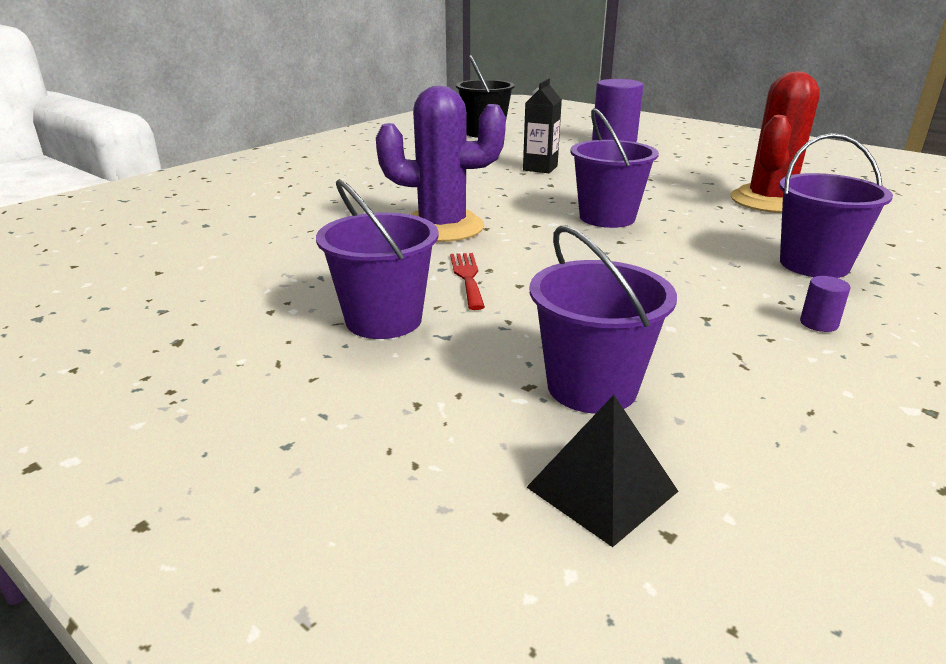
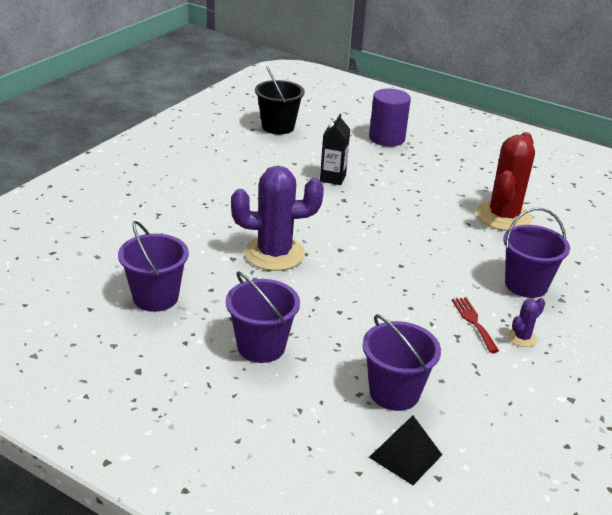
camera: 10 degrees left, 5 degrees up
red fork [450,253,485,310] -> red fork moved to [452,297,499,353]
purple bucket [570,108,659,228] -> purple bucket moved to [118,221,189,312]
purple cylinder [800,276,850,332] -> purple cactus [508,298,545,347]

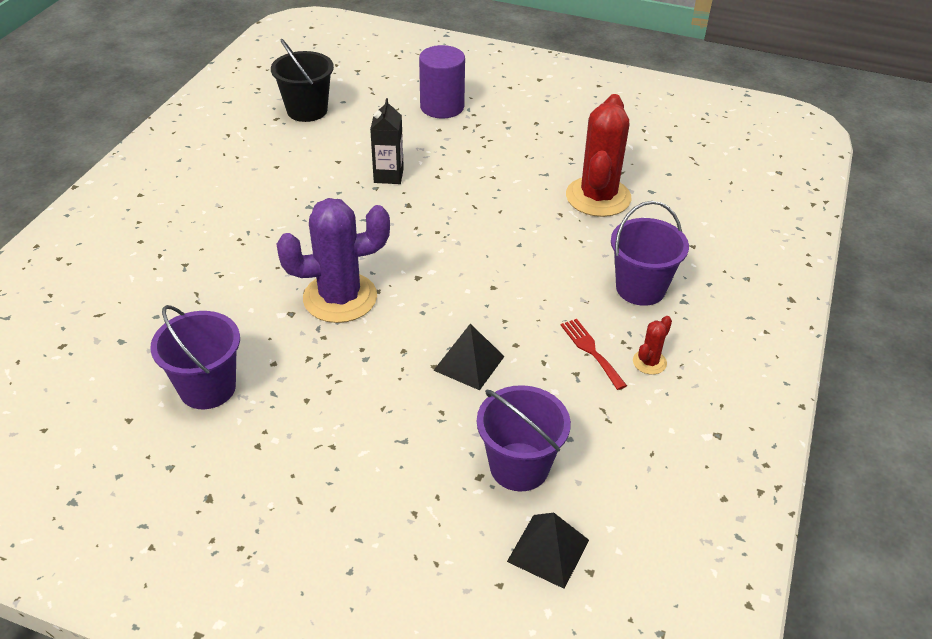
camera: 10 degrees left, 10 degrees up
purple bucket [226,271,300,363] -> none
purple cactus [508,298,545,347] -> red cactus [633,316,672,375]
none -> black pyramid [433,324,505,390]

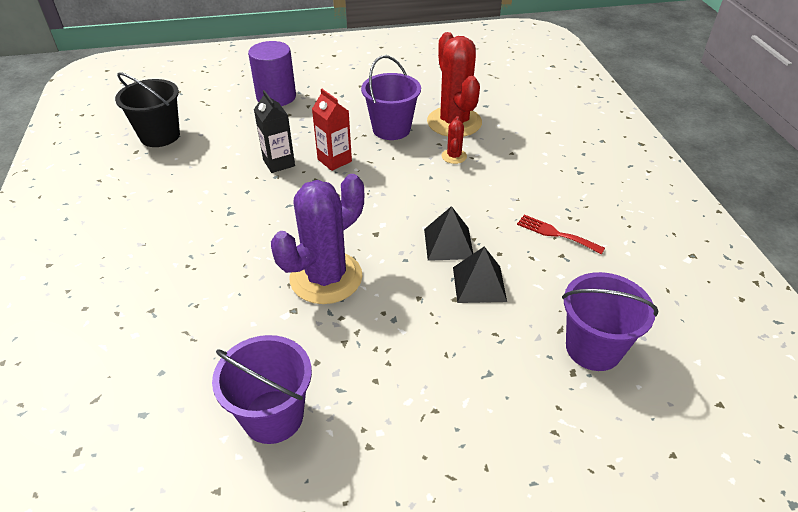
camera: 30 degrees left, 0 degrees up
black pyramid [507,513,589,589] -> black pyramid moved to [424,206,473,261]
purple bucket [611,201,689,306] -> purple bucket moved to [361,55,421,140]
red cactus [633,316,672,375] -> red cactus moved to [442,116,467,164]
none -> red carton [312,89,352,171]

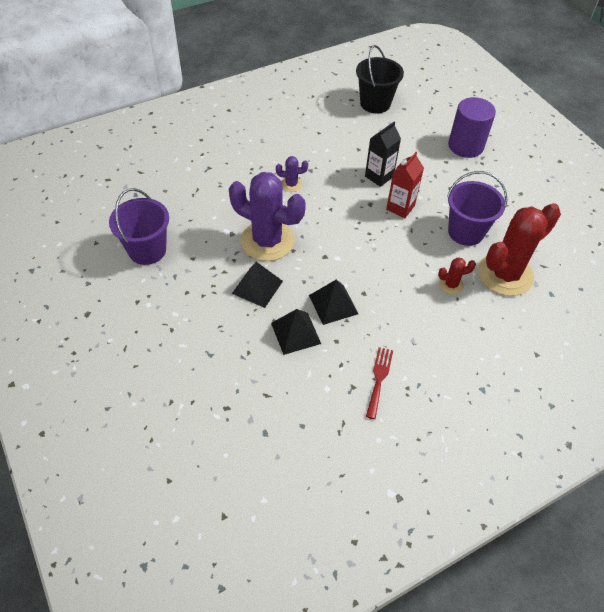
camera: 70 degrees right, 10 degrees up
purple bucket [562,272,658,371] -> none
none -> black pyramid [232,262,283,308]
none -> purple cactus [276,156,308,192]

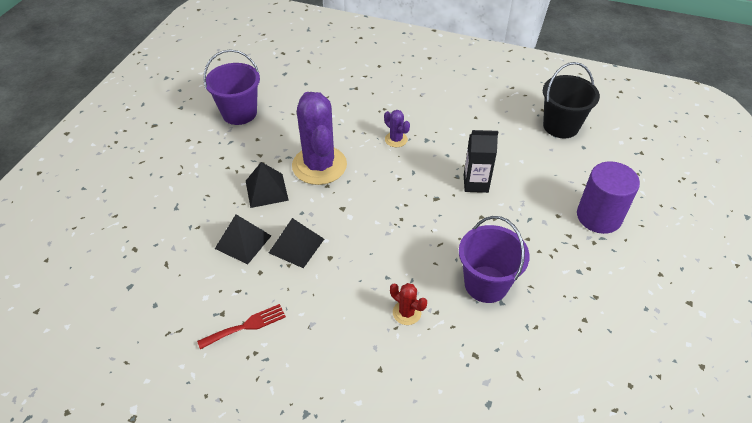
camera: 50 degrees right, 5 degrees down
red carton [386,152,424,218] -> none
red cactus [478,203,561,296] -> none

